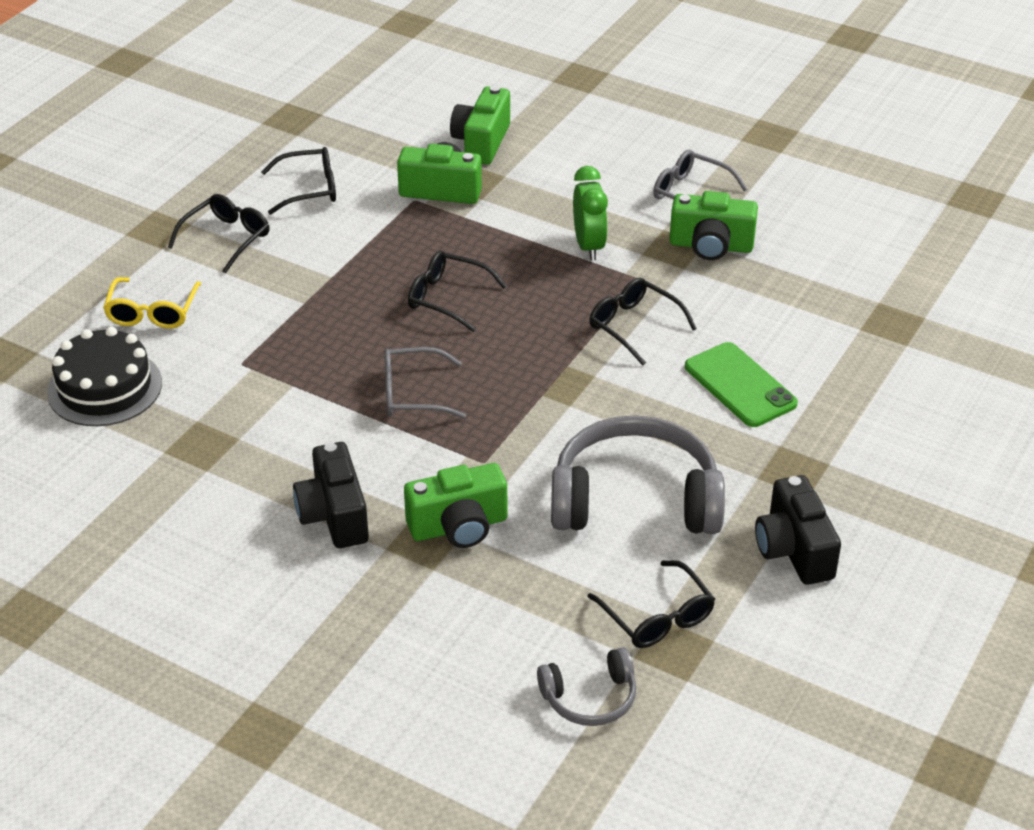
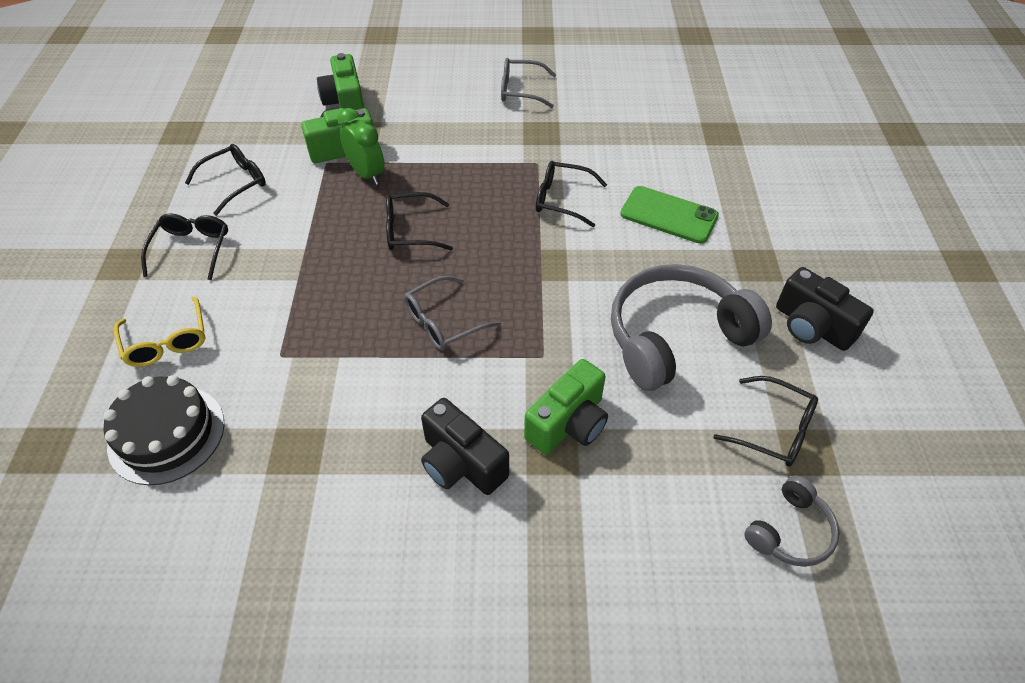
camera: 30 degrees left, 10 degrees up
green clock [573,166,608,261] -> green clock moved to [337,108,385,185]
green camera [670,191,758,260] -> none

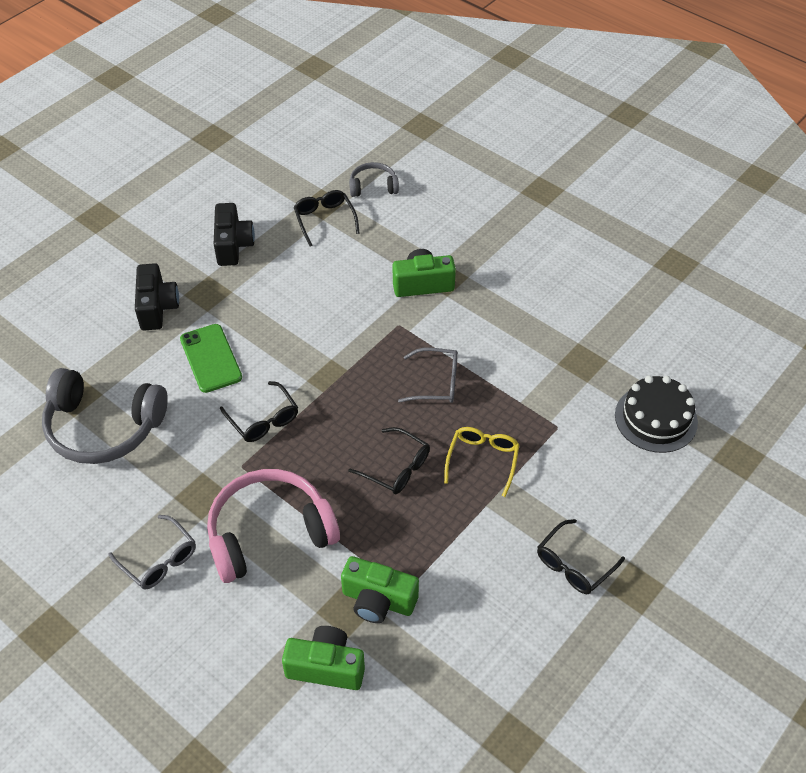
camera: 140 degrees left, 0 degrees up
yellow glasses [114,297,206,367] -> yellow glasses moved to [444,427,520,497]
black glasses [185,144,266,215] -> none
green camera [317,53,364,110] -> green camera turned 105 degrees counterclockwise [282,626,365,690]
green clock [337,108,385,185] -> none
black camera [421,398,509,495] -> black camera moved to [135,263,179,331]
grey headphones [611,264,772,391] -> grey headphones moved to [42,368,168,464]
none -> pink headphones [207,469,340,583]

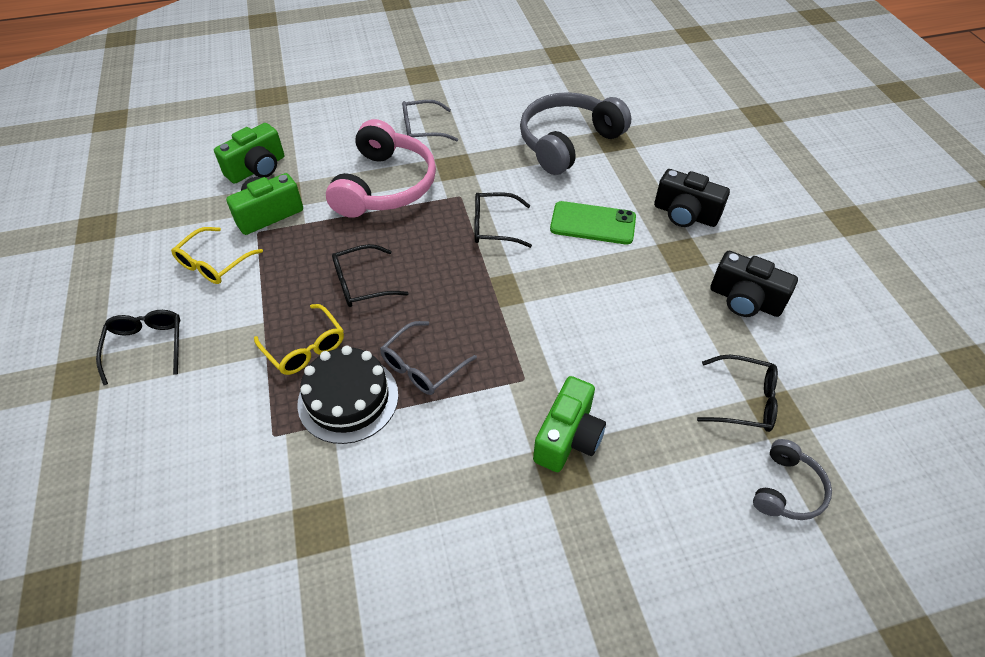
camera: 125 degrees right, 0 degrees up
black cake [615,376,698,453] -> black cake moved to [297,346,398,444]
none -> yellow glasses [171,227,263,284]

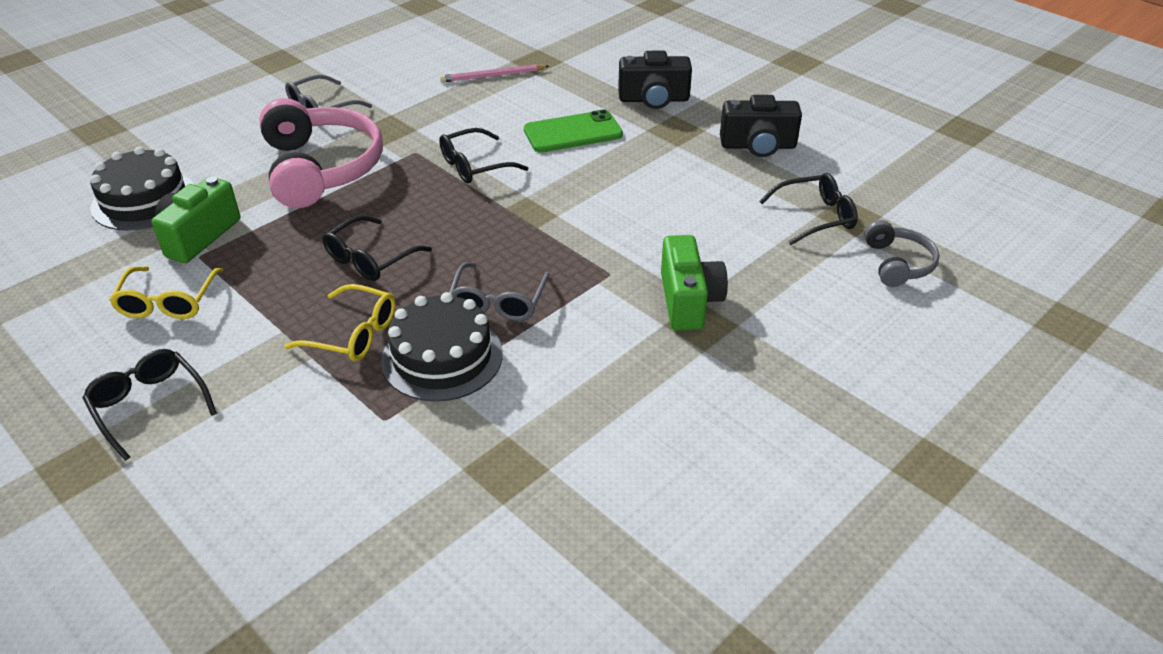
camera: 30 degrees left, 10 degrees down
green camera [214,123,284,184] -> black cake [90,146,194,231]
grey headphones [520,92,631,175] -> pink pencil [440,64,549,83]

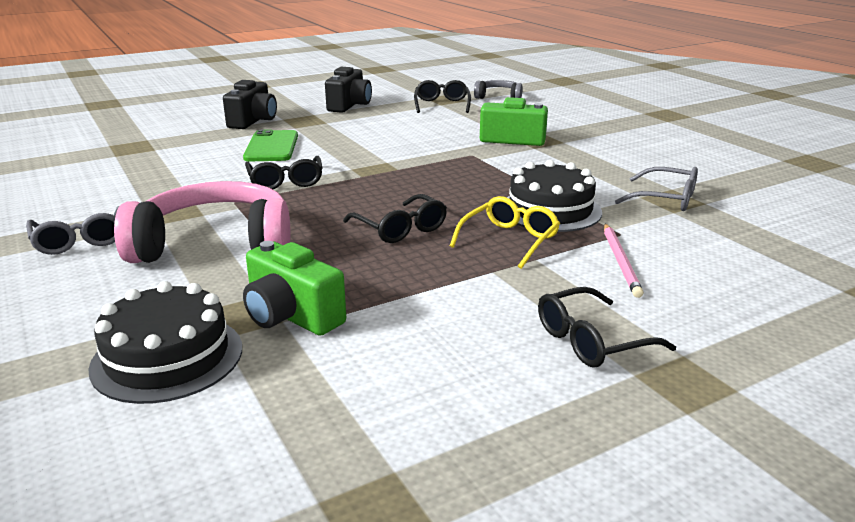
camera: 75 degrees left, 15 degrees down
yellow glasses [109,266,224,319] -> none
pink pencil [440,64,549,83] -> pink pencil moved to [604,224,644,298]
grey glasses [449,262,550,321] -> grey glasses moved to [615,167,698,211]

